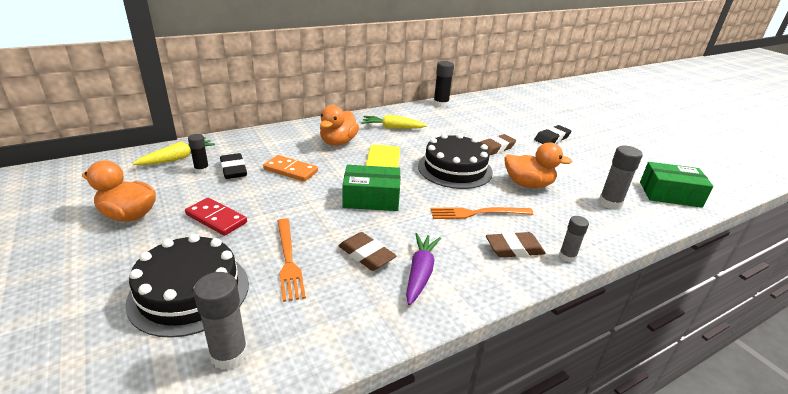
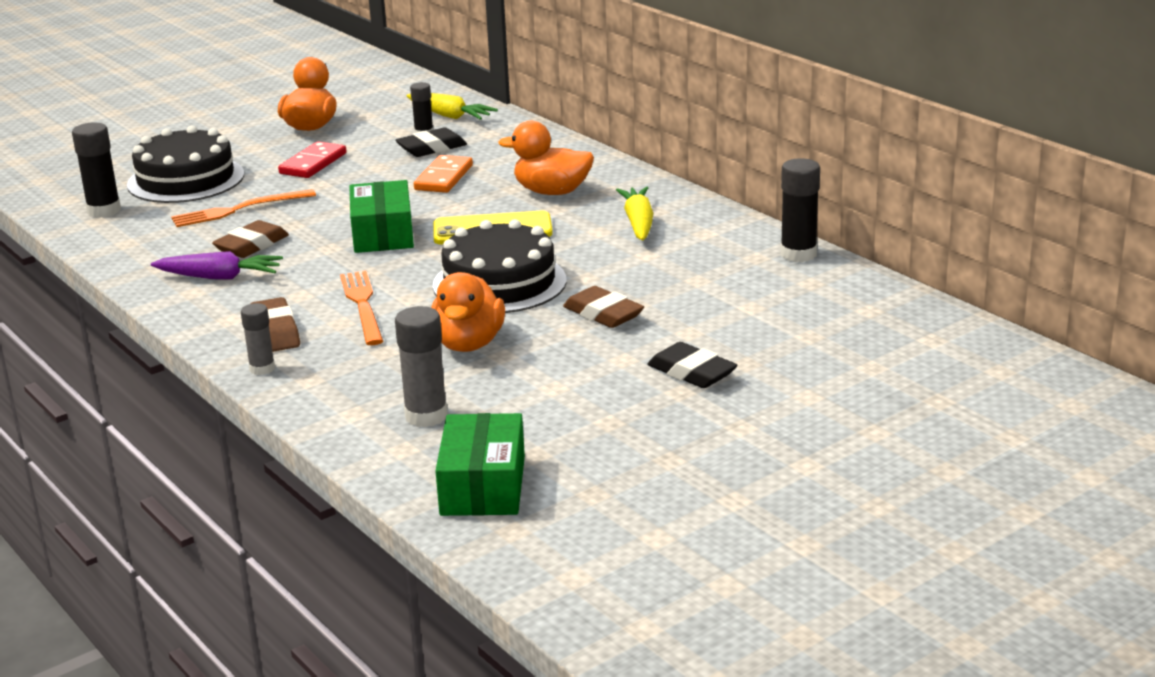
camera: 85 degrees right, 5 degrees down
grey glue stick [193,272,248,370] -> black glue stick [72,122,121,218]

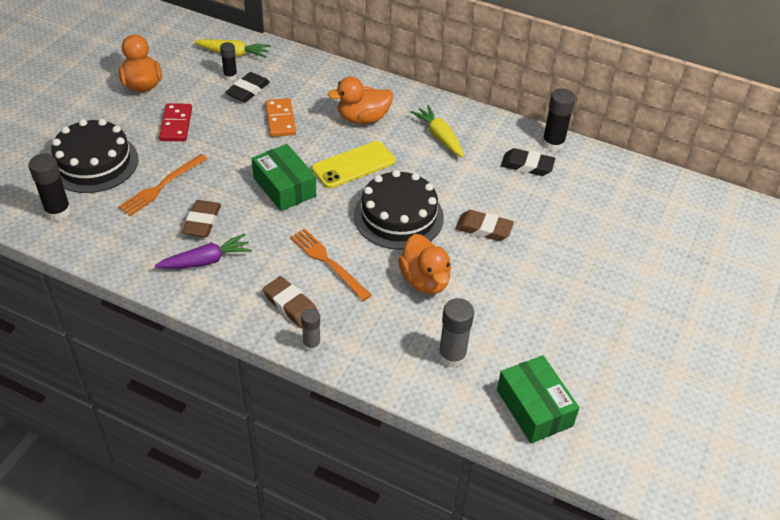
camera: 30 degrees left, 20 degrees up
black eraser [647,342,738,388] -> black eraser moved to [501,148,555,176]

